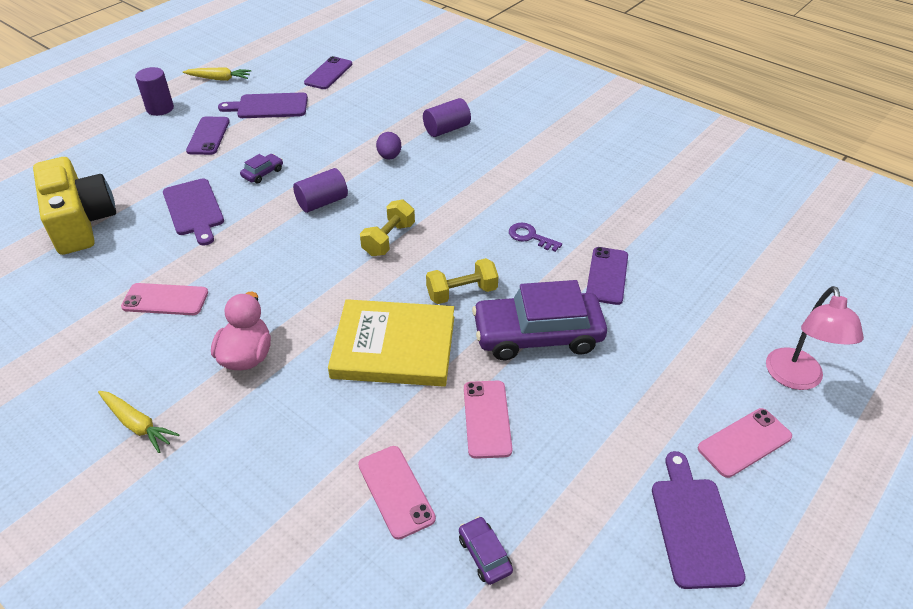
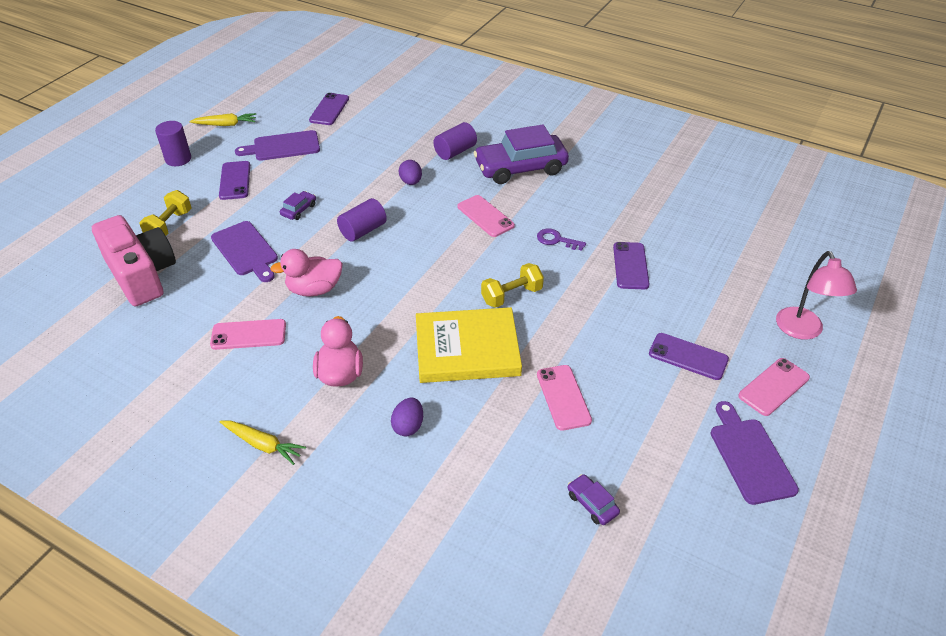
camera: 10 degrees left, 0 degrees up
yellow camera [33,157,116,255] -> pink camera [92,215,176,306]
pink phone [358,446,436,539] -> pink phone moved to [457,195,515,237]
yellow dumbbell [360,199,415,256] -> yellow dumbbell moved to [139,190,192,236]
purple car [472,280,607,360] -> purple car moved to [474,124,569,184]
none -> pink duck [270,249,343,297]
none -> purple egg [391,398,423,436]
none -> purple phone [649,333,729,380]

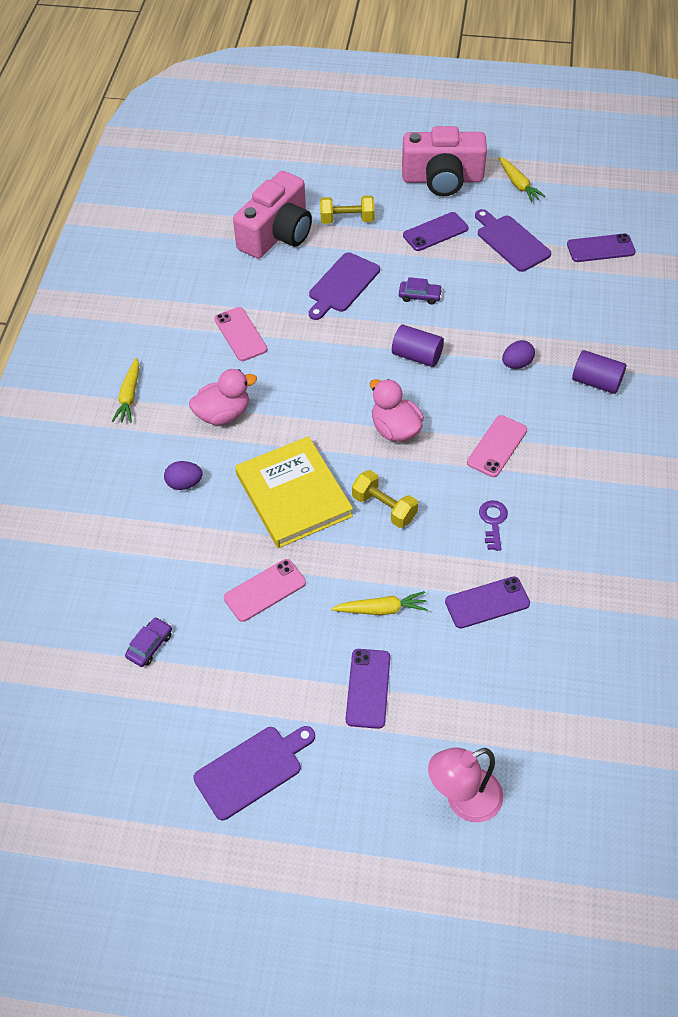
camera: 70 degrees right, 10 degrees up
purple cylinder [155,121,191,166] -> pink camera [402,126,487,196]
pink duck [270,249,343,297] -> pink duck moved to [370,379,424,442]
purple car [474,124,569,184] -> none
pink phone [738,358,810,416] -> none
none -> yellow carrot [331,591,428,615]

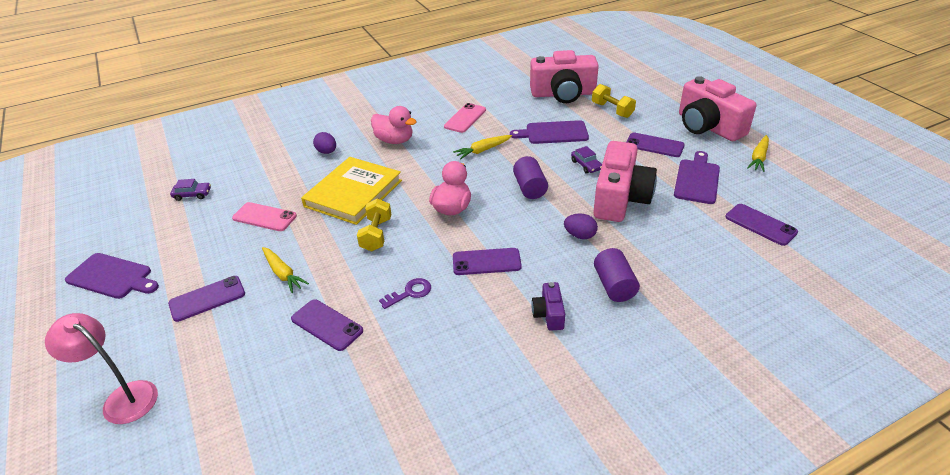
camera: 55 degrees right, 15 degrees down
yellow carrot [112,358,139,423] -> yellow carrot moved to [453,135,512,159]
pink phone [467,415,527,477] -> purple phone [453,248,522,275]
none -> purple camera [531,282,565,331]
none -> pink camera [593,141,657,222]

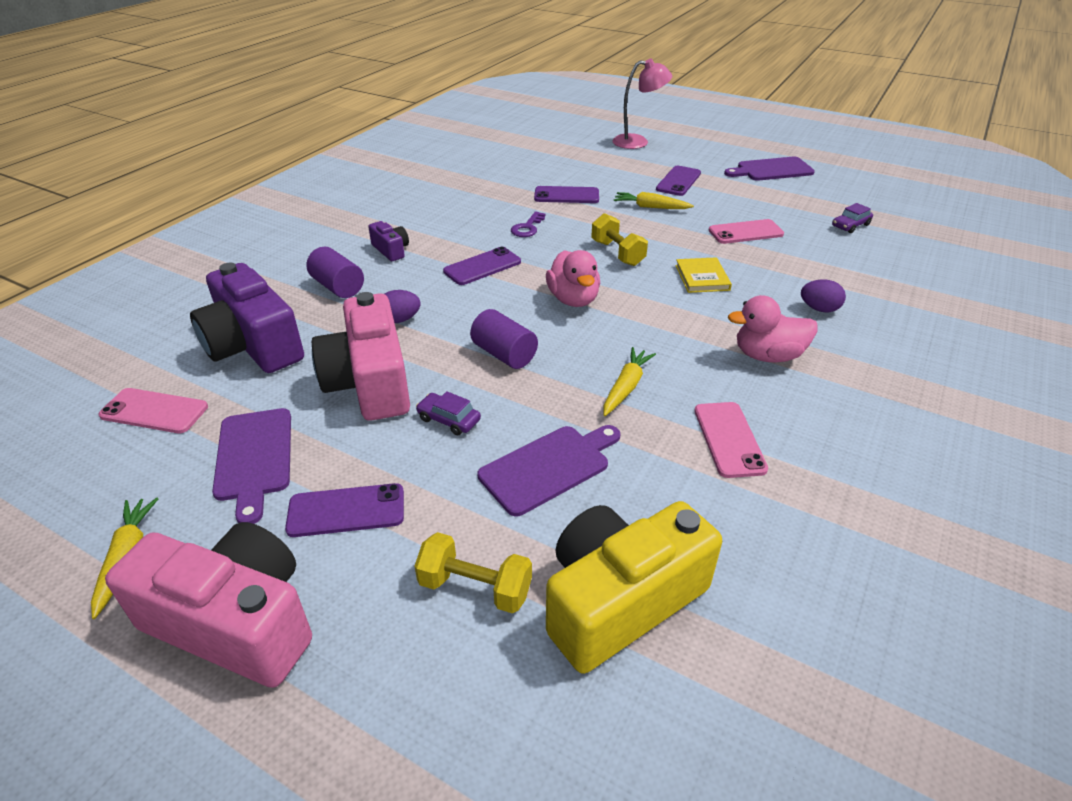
camera: 145 degrees right, 0 degrees up
yellow book [301,157,402,225] -> yellow book [676,257,732,293], size x0.50
pink camera [530,50,599,103] -> yellow camera [546,501,722,674]
purple phone [725,204,798,246] -> pink phone [99,388,208,433]
none -> purple camera [190,263,304,373]

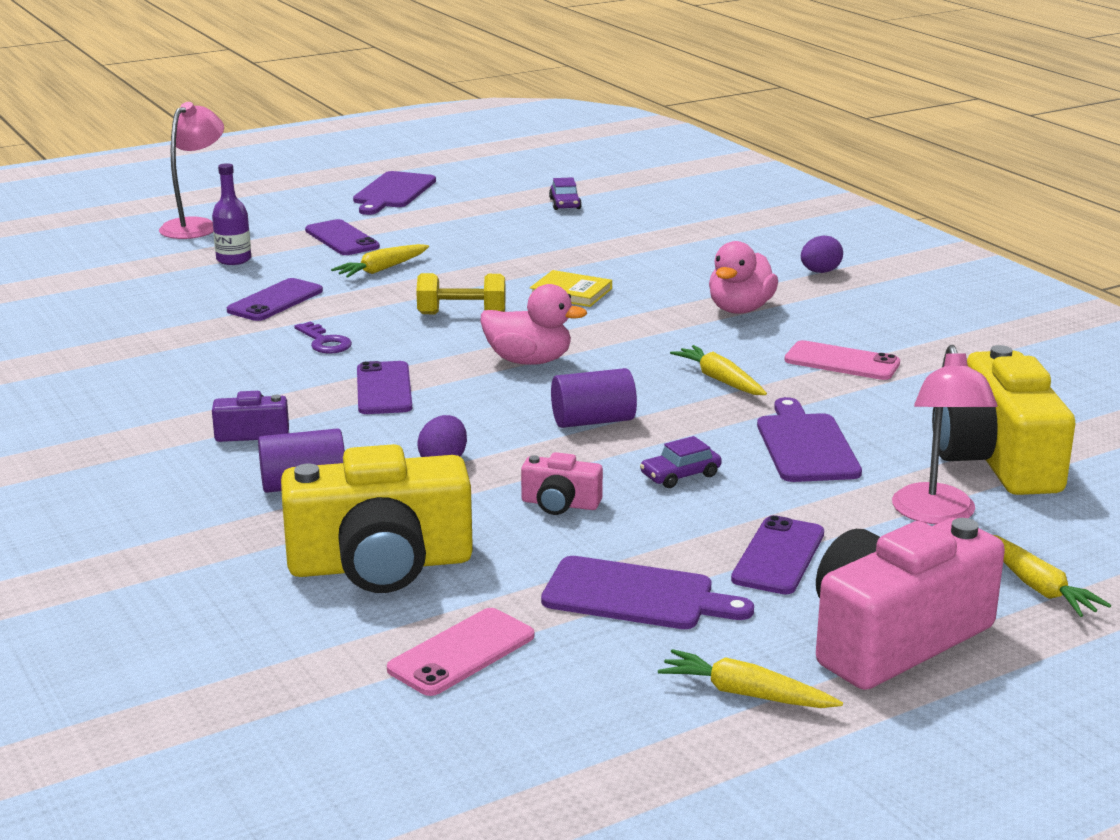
camera: 60 degrees left, 15 degrees down
purple camera [190,263,304,373] -> yellow camera [281,444,473,593]
pink camera [312,292,410,421] -> pink camera [521,452,603,515], size x0.46
yellow dumbbell [415,532,532,613] -> pink lamp [892,345,998,524]
pink phone [708,219,784,244] -> none
purple egg [801,279,846,312] -> purple egg moved to [801,235,843,273]
none -> purple bottle [212,163,251,265]
none -> yellow carrot [994,535,1111,617]

